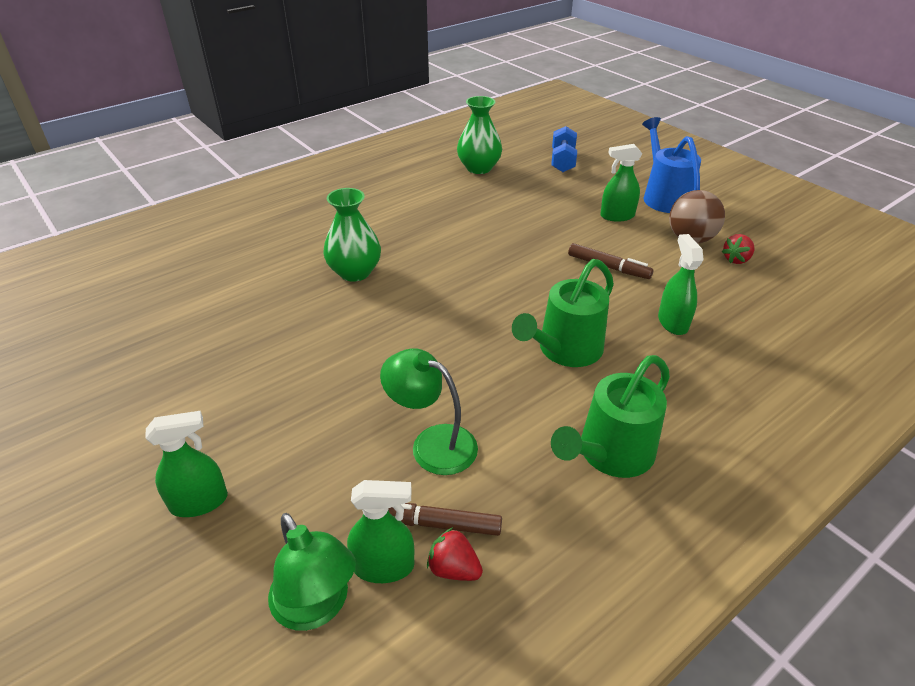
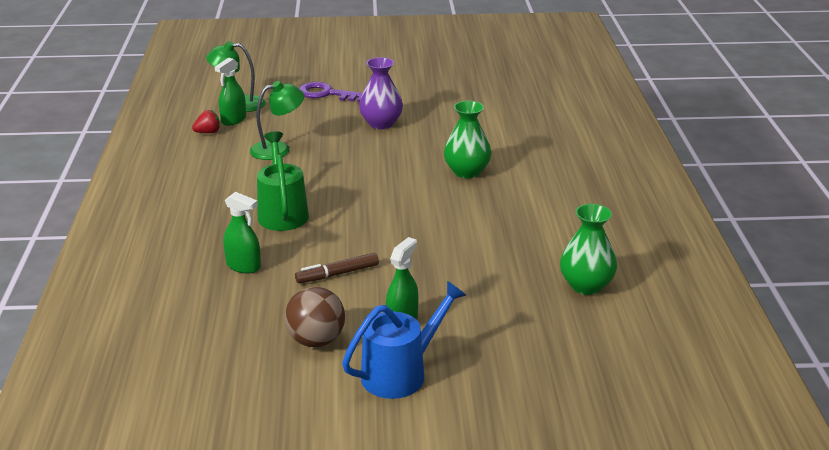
camera: 125 degrees right, 10 degrees down
green spray bottle [146,411,228,517] -> purple key [299,82,363,102]
brown marker [388,503,502,536] -> none
blue dumbbell [551,126,577,172] -> none
green watering can [551,355,670,478] -> none
blue watering can [642,117,701,213] -> blue watering can turned 60 degrees counterclockwise [342,281,466,399]
red strawberry [721,234,754,264] -> none
none -> purple vase [359,57,403,129]

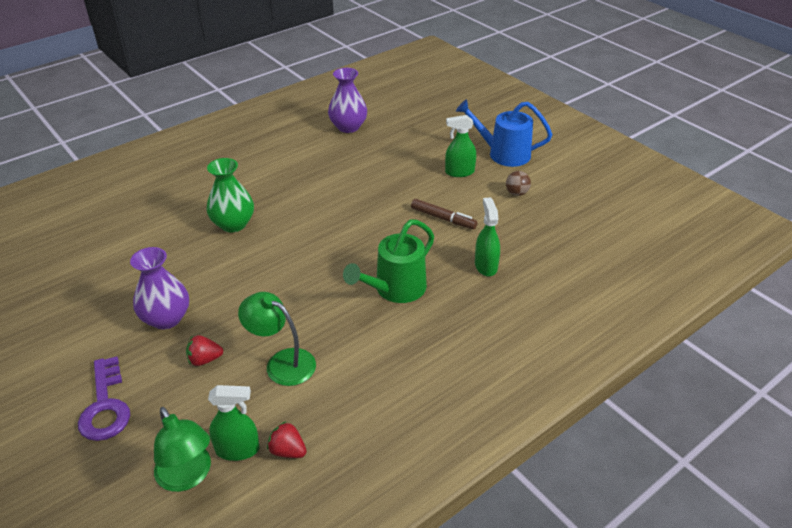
camera: 125 degrees left, 10 degrees up
brown ball [285,287,345,347] -> brown ball [506,171,531,196], size x0.57
green vase [560,204,617,295] -> purple vase [328,68,367,133]
none -> red strawberry [186,335,223,366]

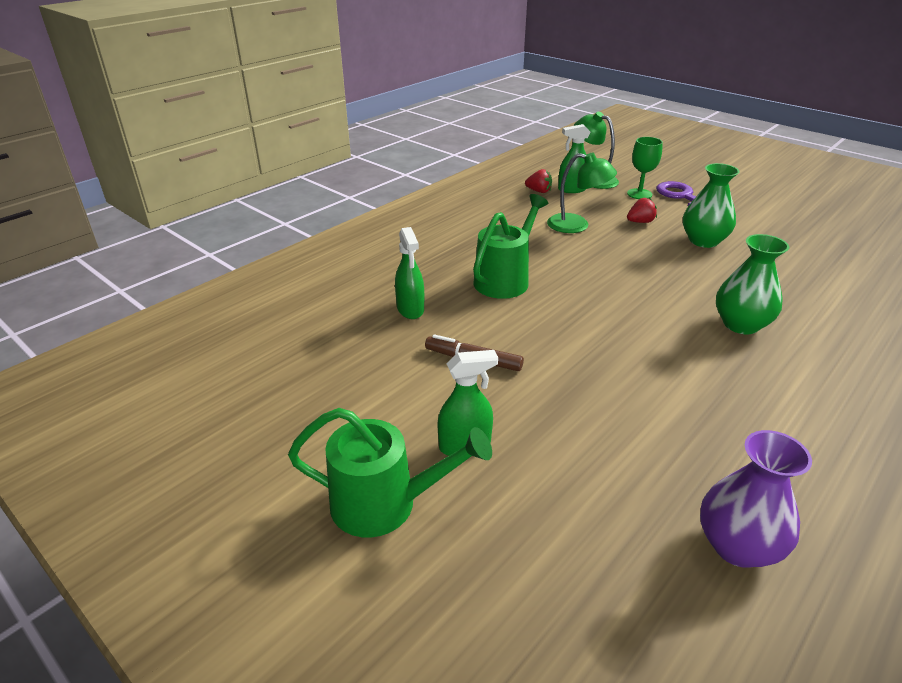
camera: 170 degrees right, 5 degrees down
purple vase [130,247,189,330] -> green vase [683,163,740,248]
blue watering can [456,99,553,167] -> green watering can [288,408,492,538]
brown ball [506,171,531,196] -> none
none -> green goblet [627,137,663,199]

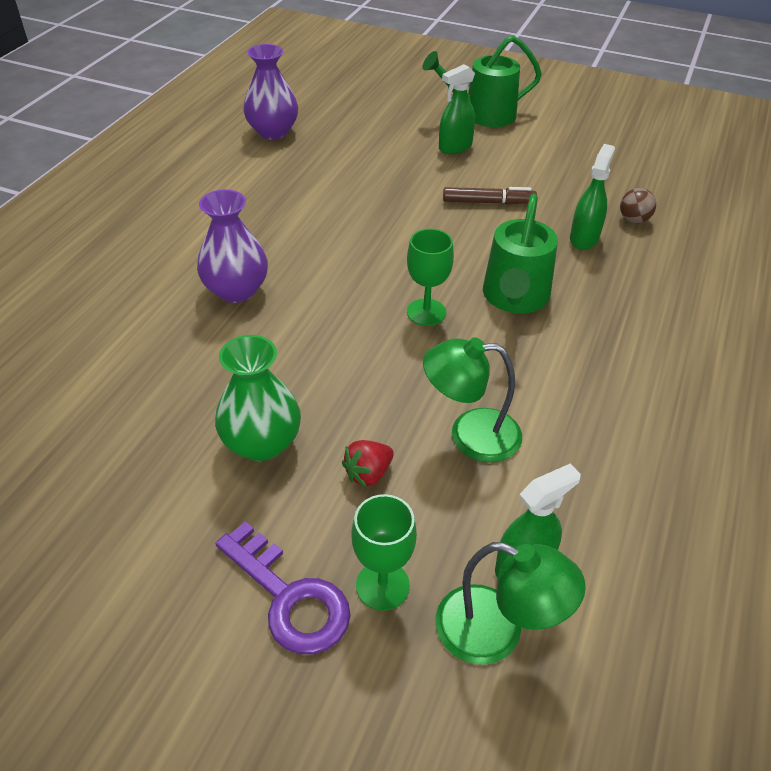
camera: 160 degrees right, 10 degrees up
green spray bottle [395,227,424,319] -> green spray bottle turned 60 degrees clockwise [570,144,615,250]
red strawberry [525,169,552,193] -> none
green vase [716,234,789,334] -> purple vase [197,189,268,303]
none -> green goblet [407,229,454,326]
none -> brown ball [620,188,656,223]

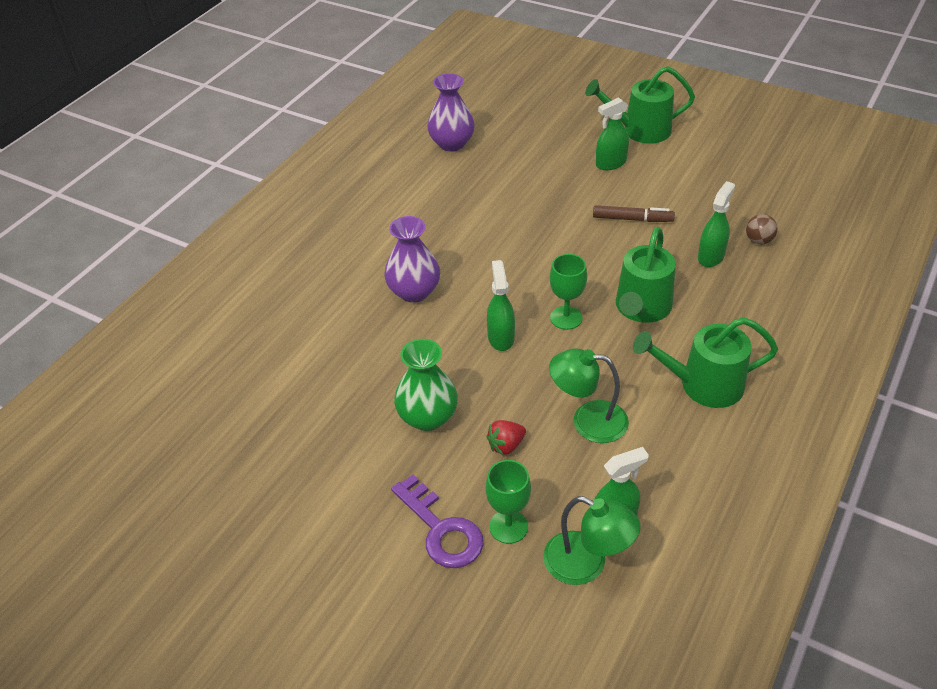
camera: 10 degrees right, 0 degrees up
none -> green spray bottle [487,260,515,351]
none -> green watering can [633,317,778,408]

